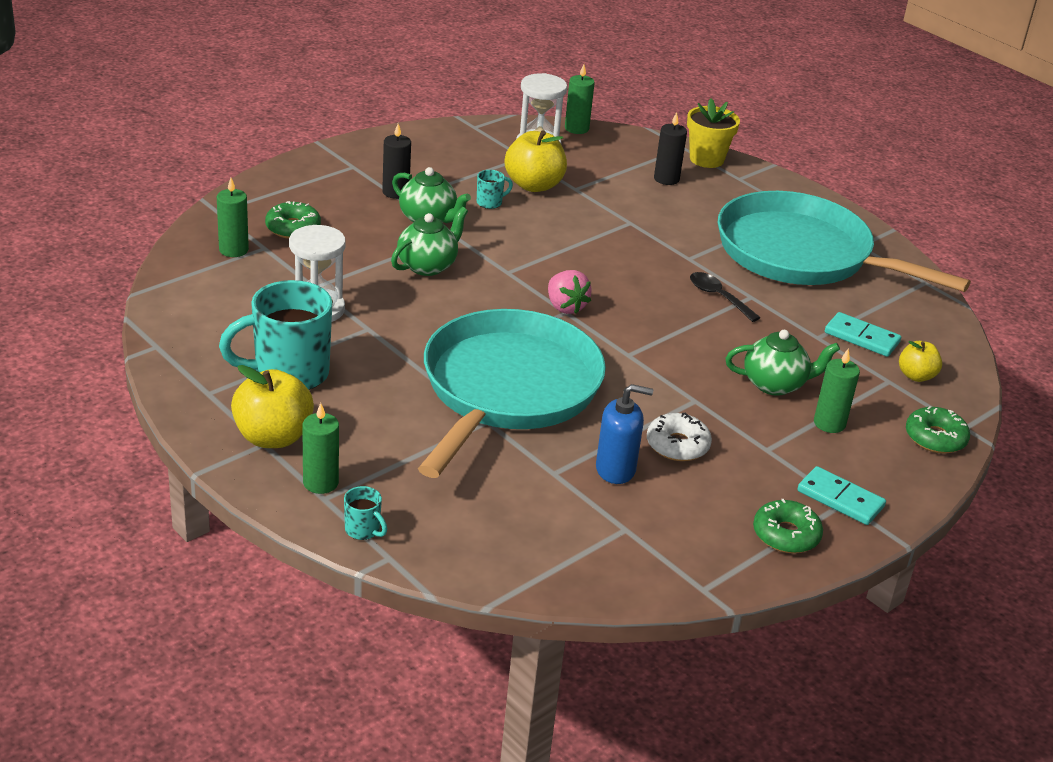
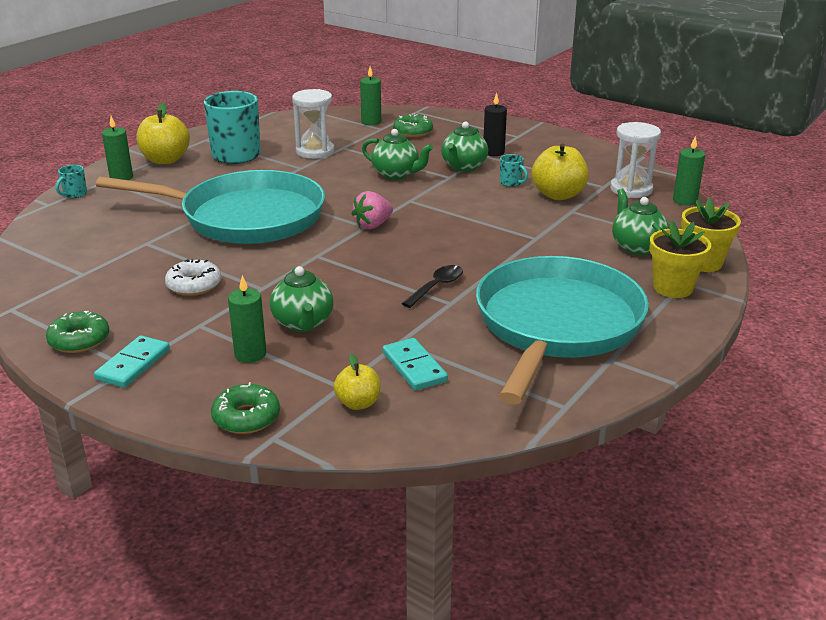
camera: 80 degrees right, 5 degrees down
blue soap dispenser [596,384,653,484] -> none
black candle [654,112,687,185] -> green teapot [612,188,669,255]
turquoise domino [825,312,901,357] -> turquoise domino turned 45 degrees counterclockwise [383,338,448,391]
none -> yellow flower pot [649,220,711,298]

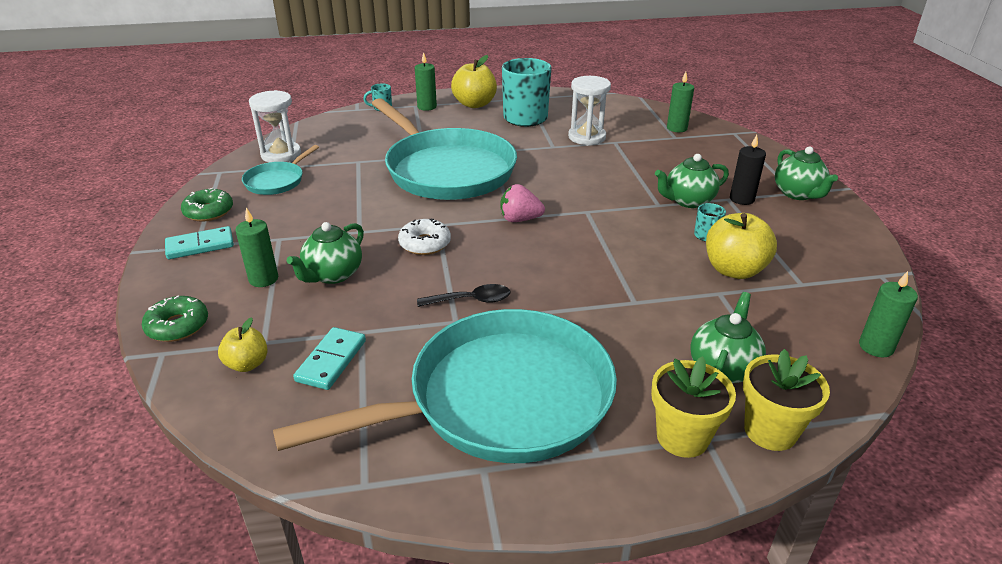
camera: 45 degrees right, 5 degrees up
white donut [165,259,221,296] -> white donut moved to [398,218,451,255]
green teapot [362,129,433,180] -> green teapot moved to [775,147,838,200]
green donut [393,114,433,137] -> none
white hourglass [610,122,661,198] -> white hourglass moved to [249,90,301,162]
none -> turquoise pan [242,145,319,195]

